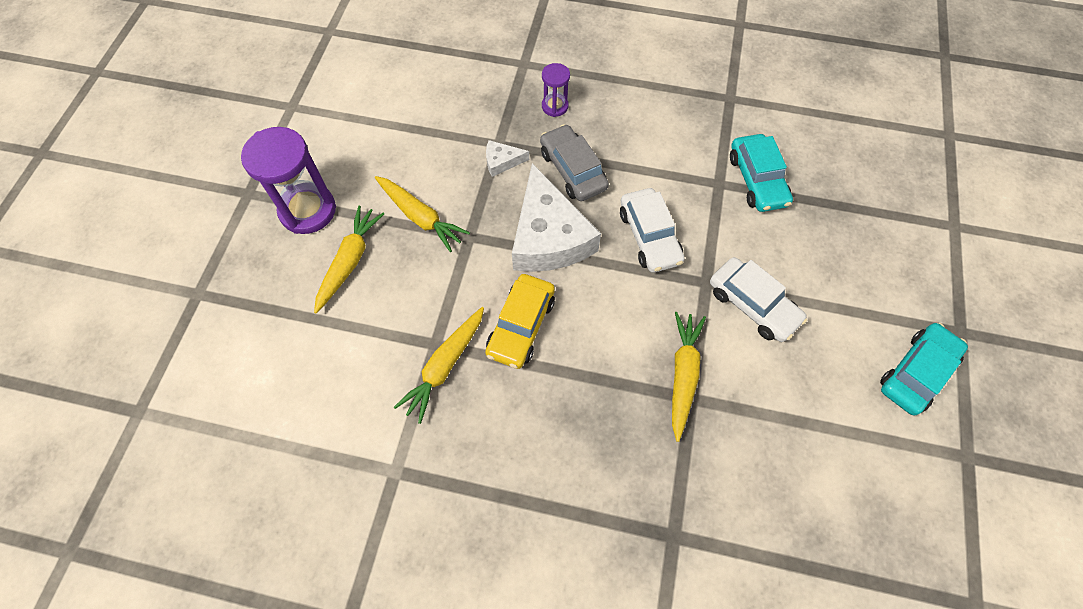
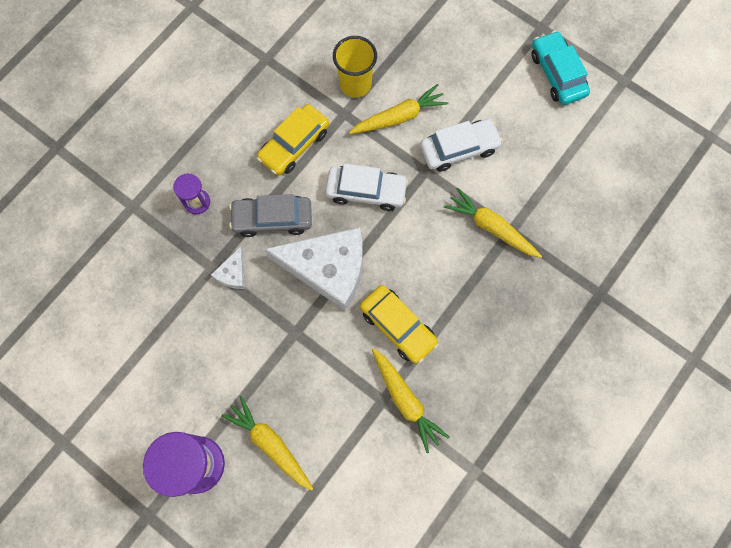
camera: 65 degrees left, 10 degrees up
yellow carrot [375,176,470,252] -> yellow carrot moved to [349,84,449,134]
turquoise car [730,134,793,212] -> yellow cup [333,36,377,98]
none -> yellow car [257,104,329,176]

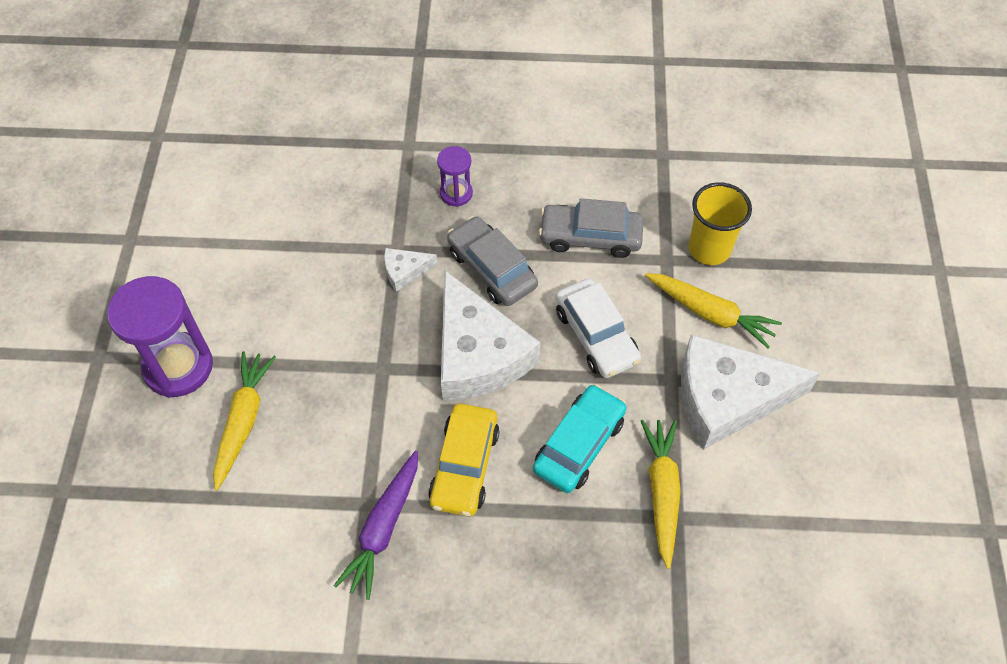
camera: 55 degrees right, 15 degrees down
yellow car [257,104,329,176] -> grey car [539,198,643,258]
yellow carrot [372,348,449,453] -> purple carrot [334,450,418,600]
white car [420,119,503,172] -> white cheese [681,334,820,450]
turquoise car [531,31,590,105] -> turquoise car moved to [533,384,627,493]

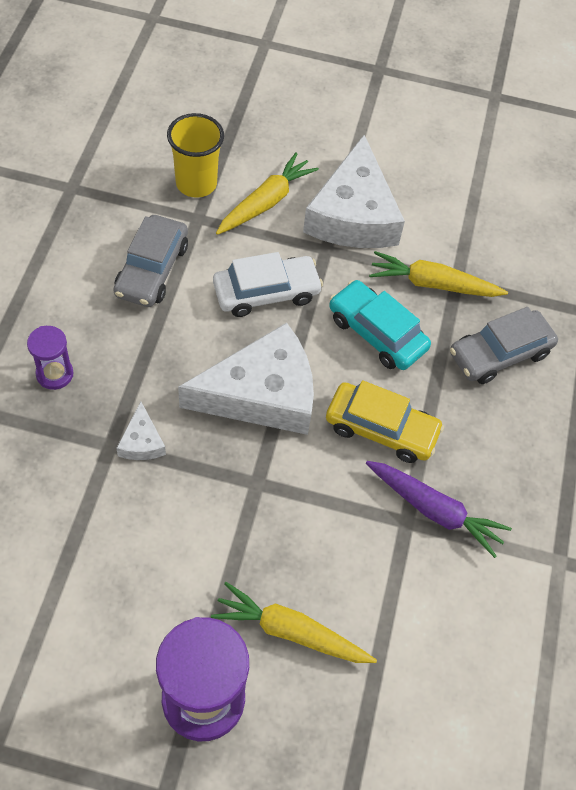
camera: 85 degrees left, 0 degrees up
grey car [447,216,538,306] -> grey car moved to [450,307,558,384]

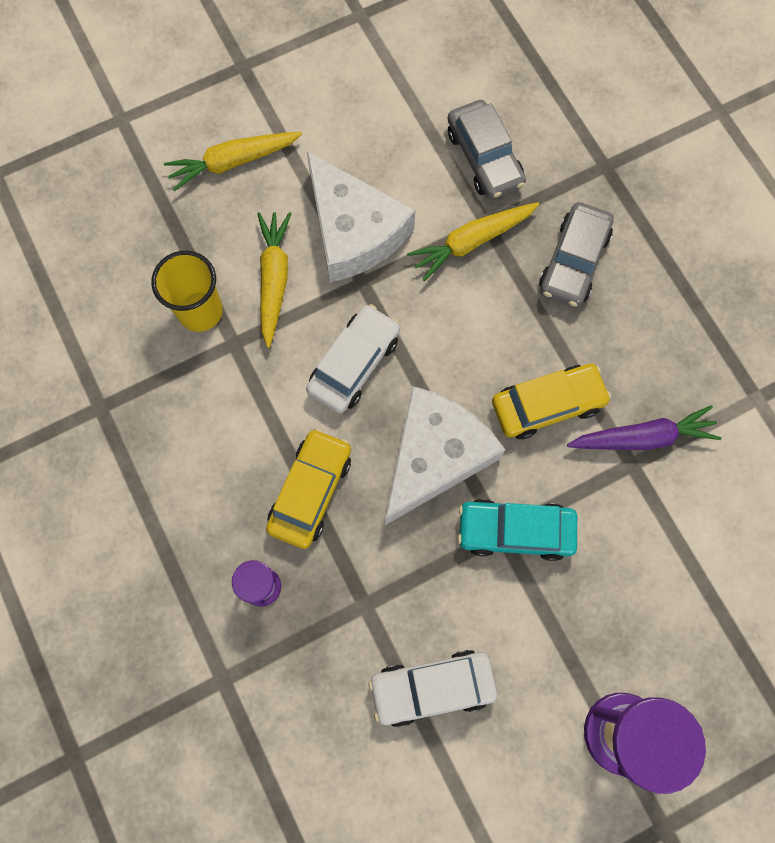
camera: 35 degrees left, 15 degrees up
grey car [113,215,188,307] -> grey car moved to [447,100,526,199]
white cheese [116,401,166,460] -> none
yellow carrot [211,582,377,663] -> yellow carrot moved to [164,132,302,191]
turquoise car [329,280,431,370] -> turquoise car moved to [458,499,577,561]
none -> yellow car [266,428,351,549]
none -> white car [368,650,497,727]

